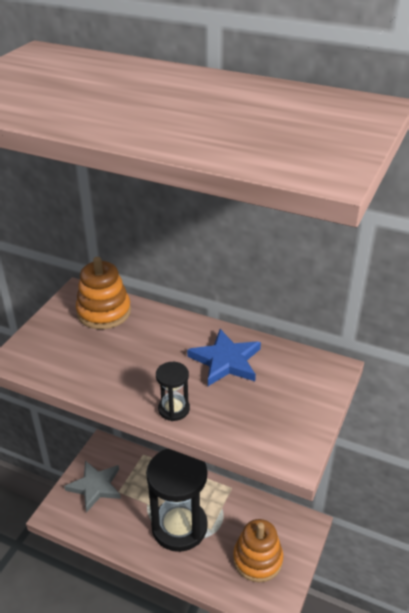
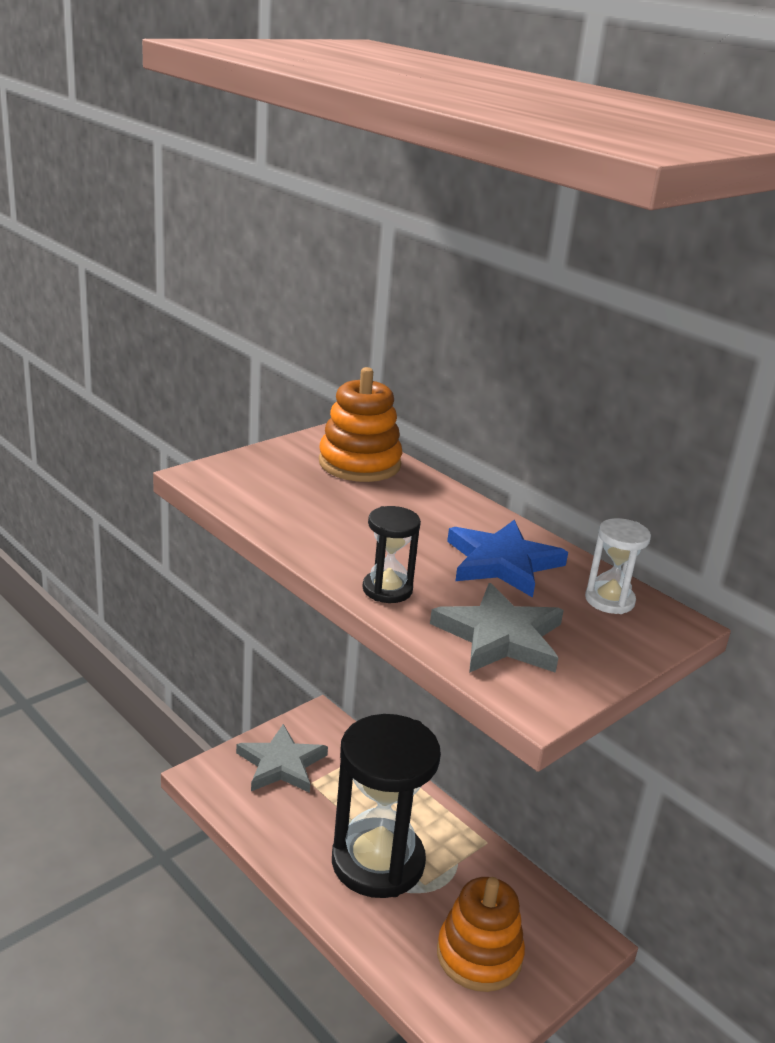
camera: 20 degrees right, 10 degrees down
none -> grey star [430,583,564,673]
none -> white hourglass [585,518,651,614]

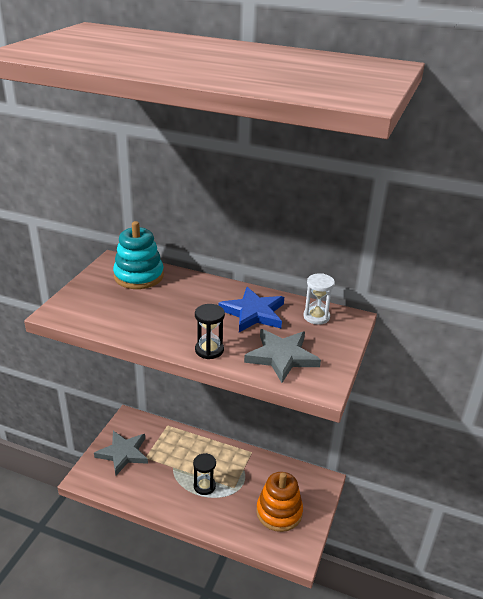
camera: 25 degrees left, 5 degrees up
orange stacking toy [319,367,402,482] -> turquoise stacking toy [113,221,164,289]
black hourglass [332,714,441,898] -> black hourglass [193,453,216,495], size x0.42

